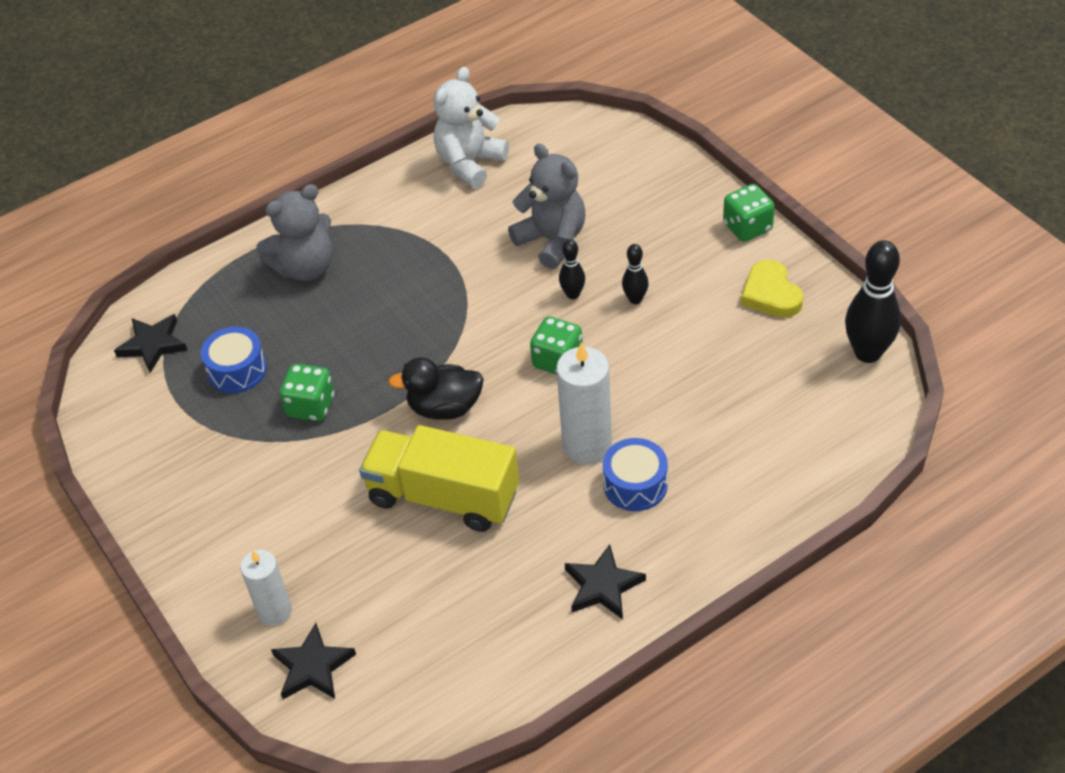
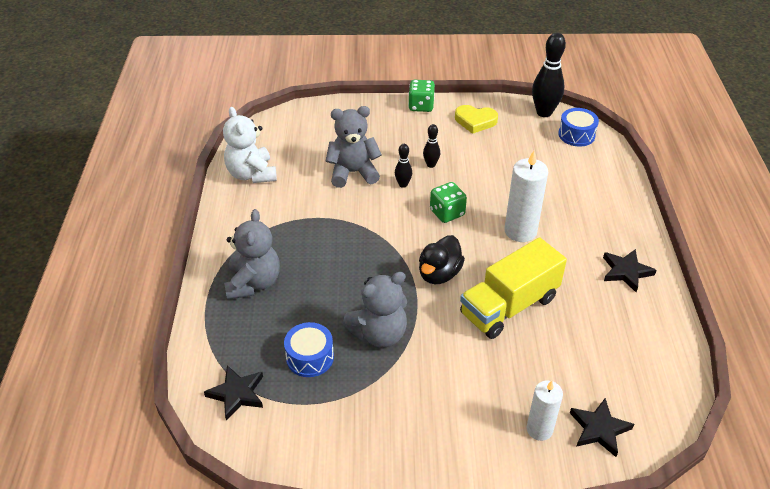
camera: 60 degrees left, 5 degrees down
green dice [280,364,334,421] -> grey teddy bear [343,271,407,348]
blue drum [603,438,668,511] -> blue drum moved to [558,108,599,147]

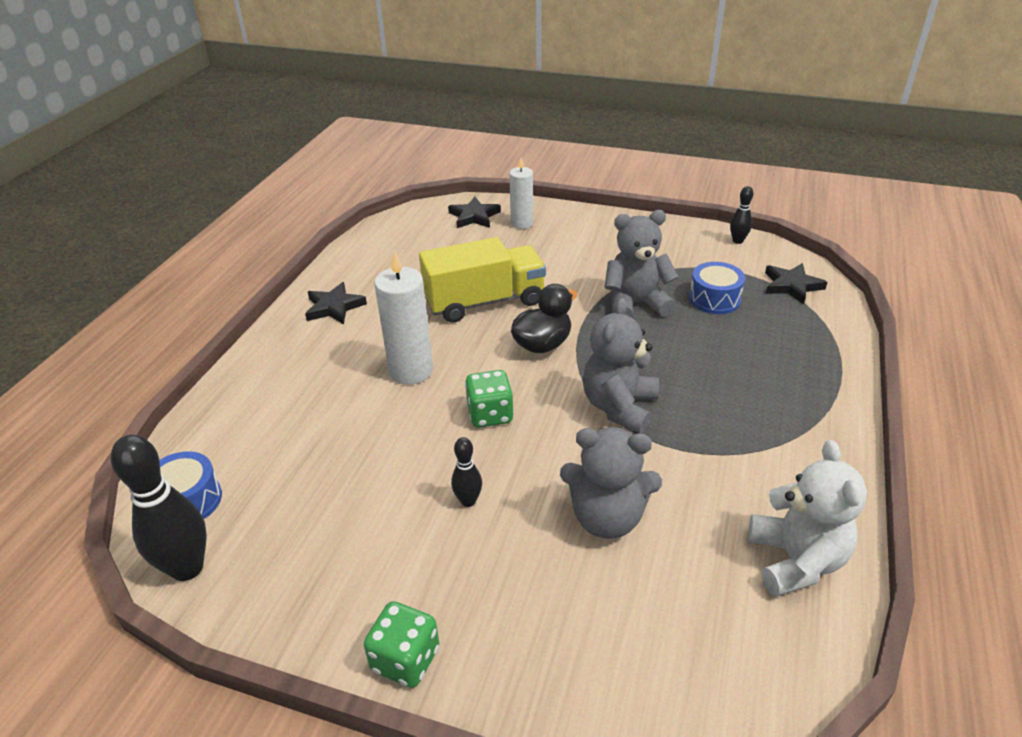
camera: 160 degrees left, 5 degrees down
grey teddy bear [224,209,280,300] -> grey teddy bear moved to [583,298,659,434]
black bowling pin [395,144,412,188] -> black bowling pin moved to [730,186,753,244]
yellow heart [455,105,498,134] -> none

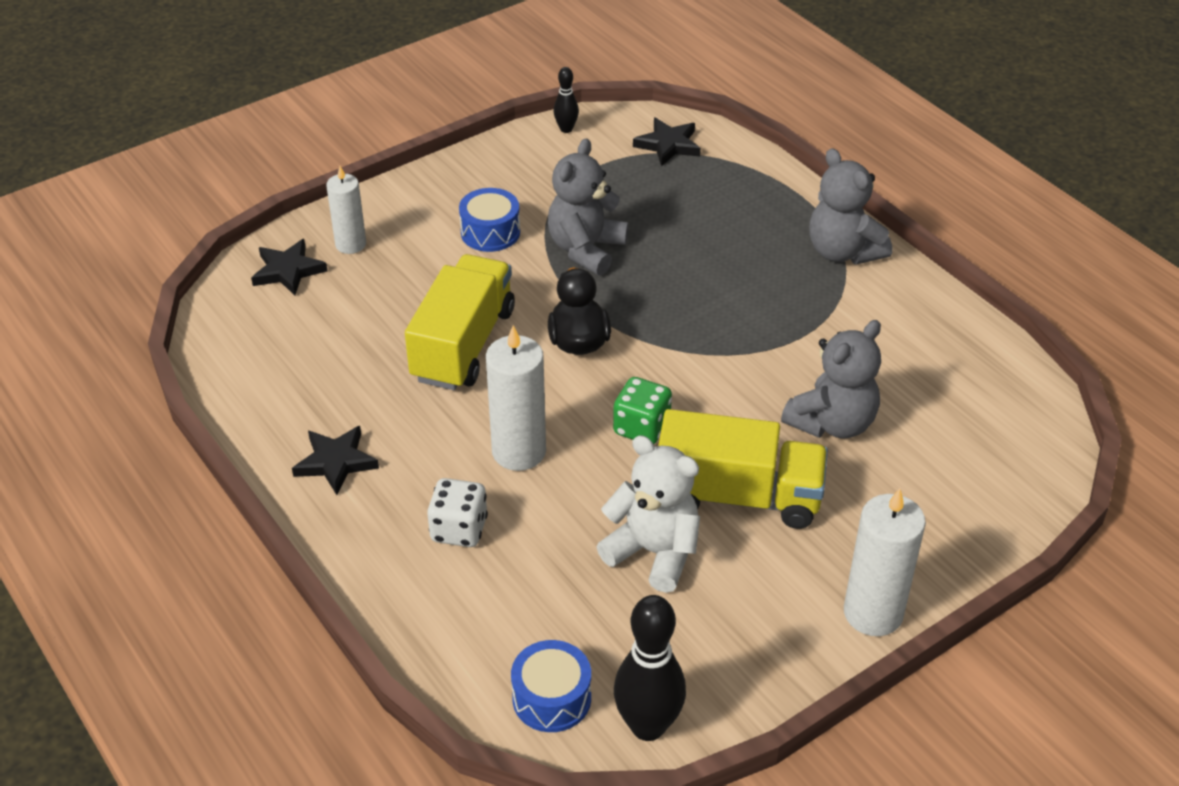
camera: 55 degrees left, 5 degrees up
green dice [364,601,439,688] -> white candle [844,488,926,636]
black bowling pin [451,437,482,507] -> yellow truck [658,409,828,529]
grey teddy bear [583,298,659,434] -> grey teddy bear moved to [809,148,892,265]
blue drum [689,262,745,314] -> blue drum moved to [459,188,520,252]
white teddy bear [748,440,867,597] -> white teddy bear moved to [596,435,700,593]
none -> white dice [427,478,488,547]

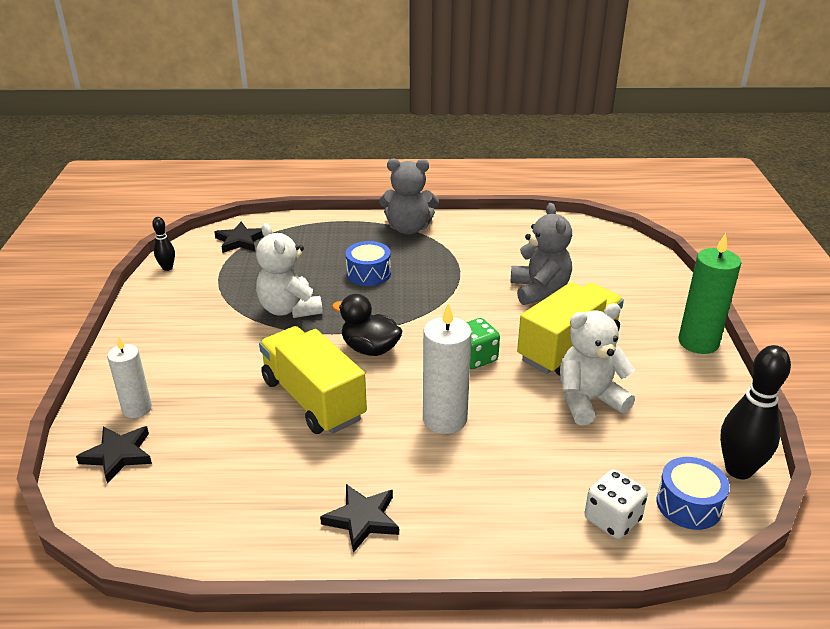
camera: 55 degrees left, 10 degrees down
white dice [427,478,488,547] -> white dice moved to [585,469,648,539]
blue drum [459,188,520,252] -> blue drum moved to [345,241,391,286]
grey teddy bear [548,139,629,275] -> white teddy bear [256,223,323,318]
white candle [844,488,926,636] -> green candle [678,233,741,354]

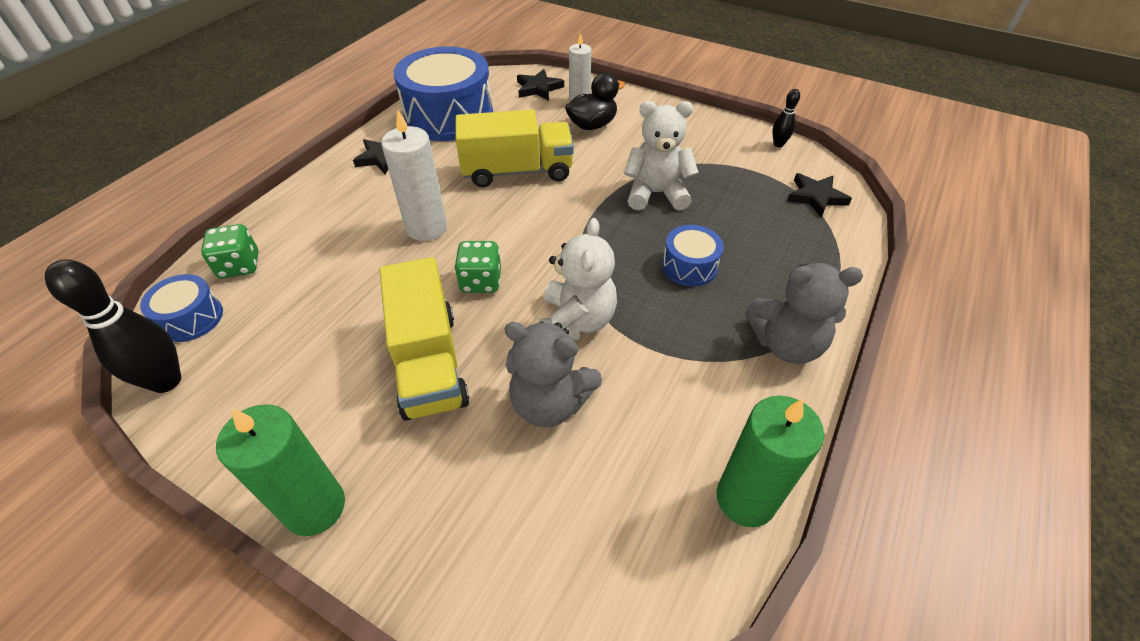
camera: 120 degrees right, 15 degrees up
black duck [332,294,402,356] -> black duck moved to [565,72,625,130]
grey teddy bear [379,159,439,235] -> grey teddy bear turned 120 degrees counterclockwise [746,263,863,364]
white teddy bear [560,303,635,425] -> white teddy bear moved to [539,218,617,340]
white dice [585,469,648,539] -> green dice [201,224,258,278]
none -> blue drum [394,47,493,141]
none -> green candle [717,396,825,527]

